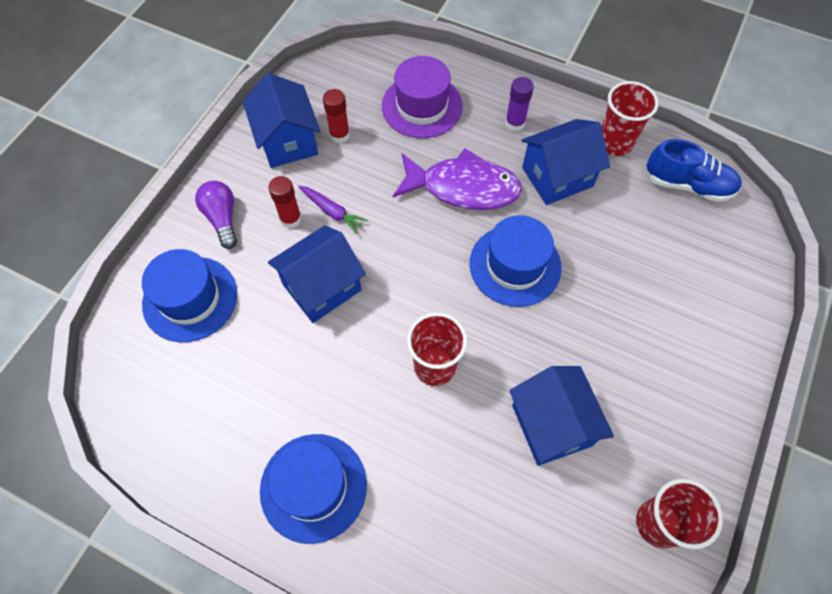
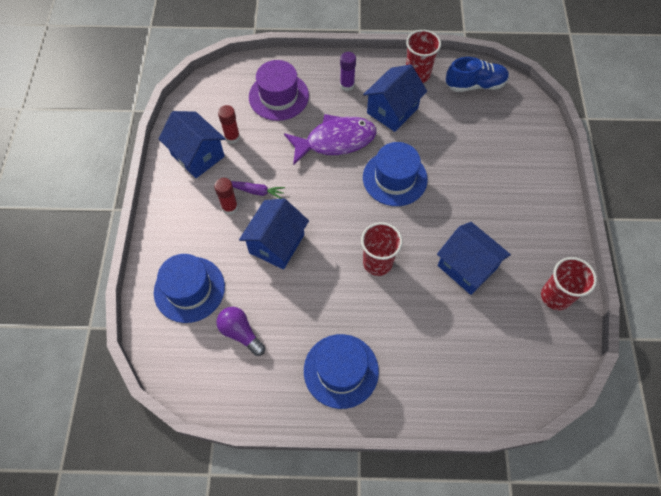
camera: 25 degrees left, 0 degrees up
purple light bulb [195,181,237,249] -> purple light bulb moved to [216,307,265,356]

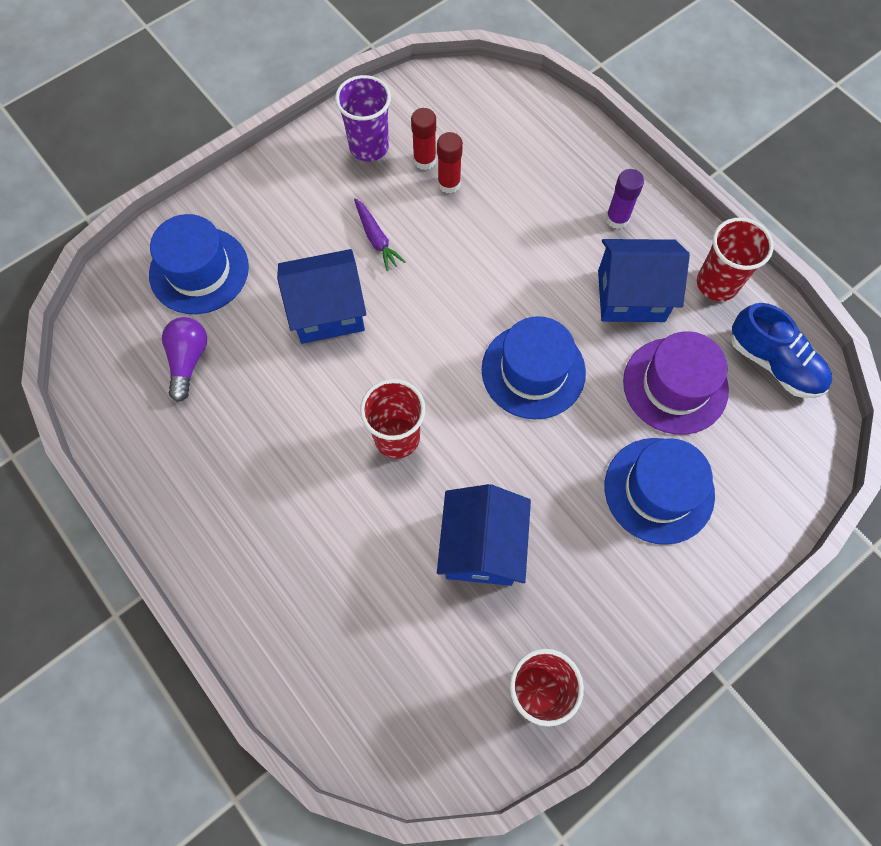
camera: 50 degrees right, 5 degrees up
blue house [158,111,225,178] -> purple cup [335,75,391,161]
red glue stick [214,178,238,215] -> red glue stick moved to [437,132,463,193]
purple hat [249,60,309,121] -> purple hat moved to [623,331,729,435]
purple fish [284,114,377,166] -> none
blue hat [304,334,379,409] -> blue hat moved to [605,438,715,545]

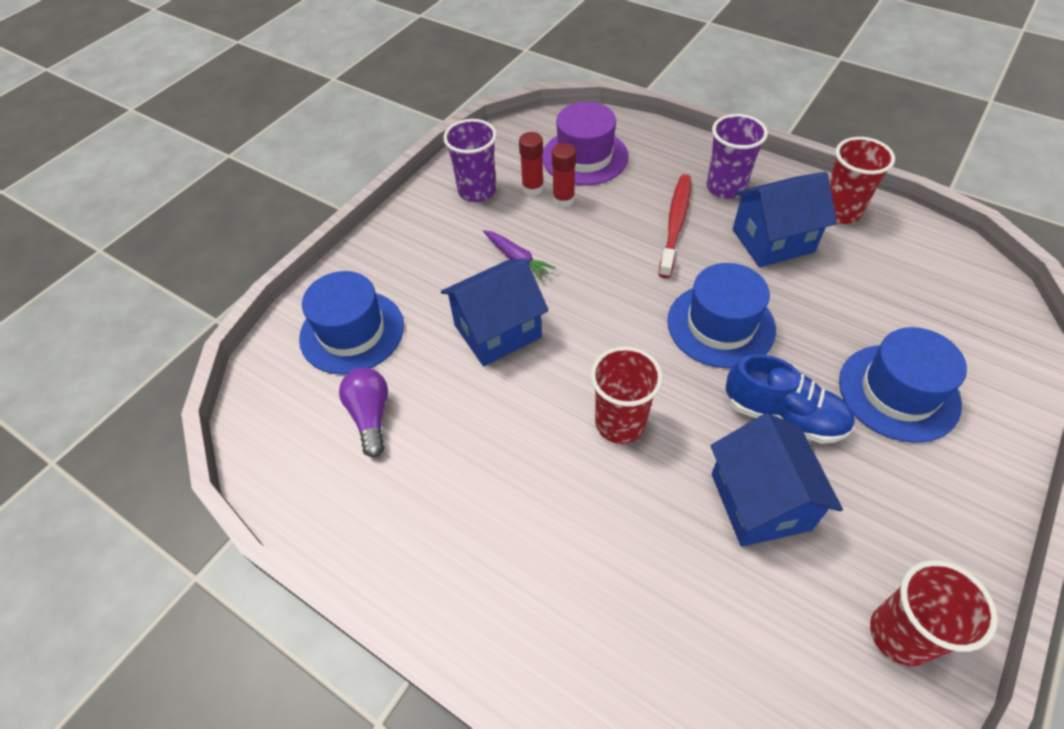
camera: 15 degrees left, 15 degrees down
purple glue stick [606,169,644,229] -> purple cup [707,114,768,199]
purple hat [623,331,729,435] -> purple hat moved to [542,102,628,185]
blue shoe [731,303,832,398] -> blue shoe moved to [726,354,855,444]
none -> red toothbrush [659,174,691,278]

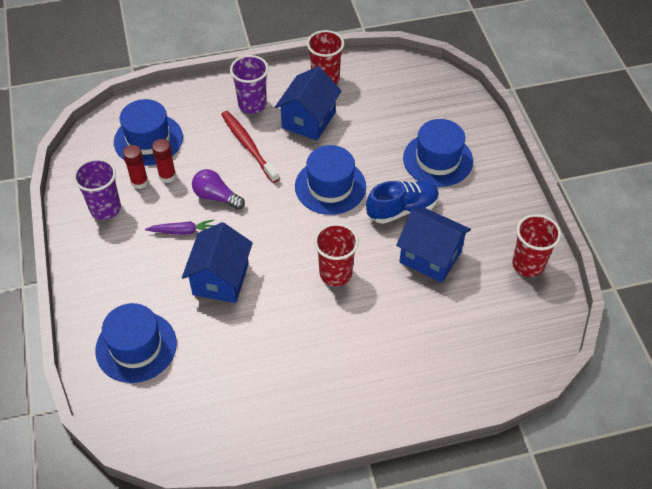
camera: 50 degrees left, 0 degrees up
purple light bulb [339,368,388,457] -> purple light bulb moved to [192,169,245,210]
purple hat [542,102,628,185] -> blue hat [114,99,183,166]

